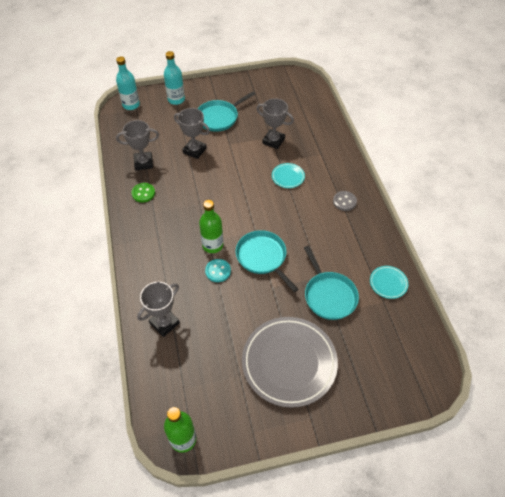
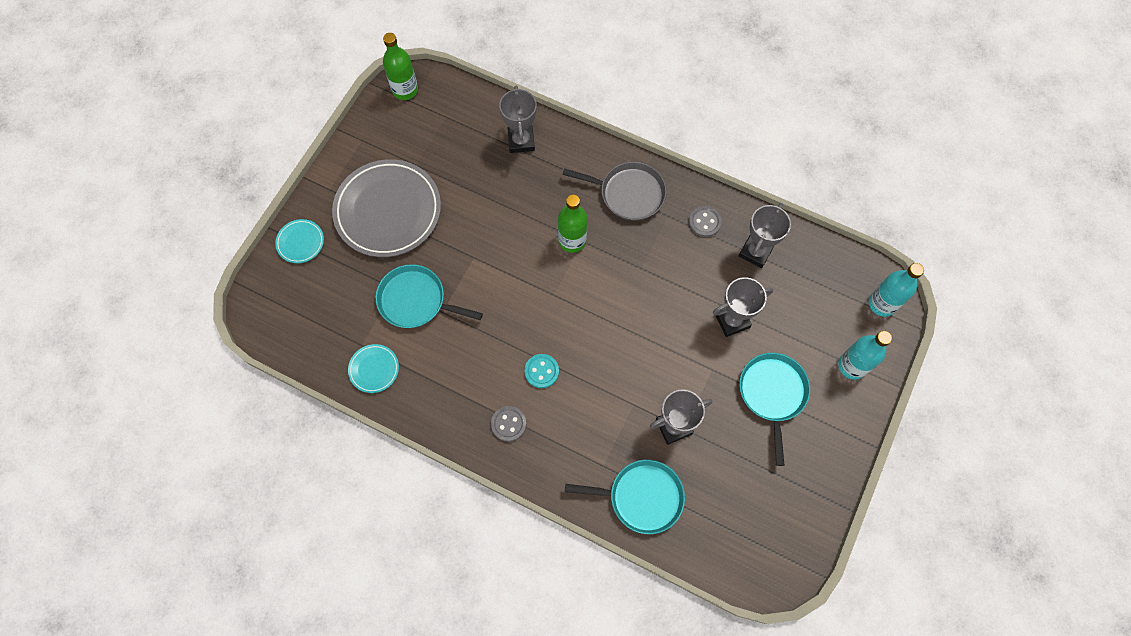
camera: 130 degrees right, 15 degrees up
green button [131,183,155,203] -> grey button [689,206,722,237]
turquoise button [205,259,231,282] -> turquoise button moved to [524,354,559,388]
turquoise pan [236,230,298,292] -> turquoise pan moved to [565,460,685,534]
turquoise plate [272,163,305,188] -> turquoise plate moved to [275,219,324,263]
none -> grey pan [562,162,667,221]

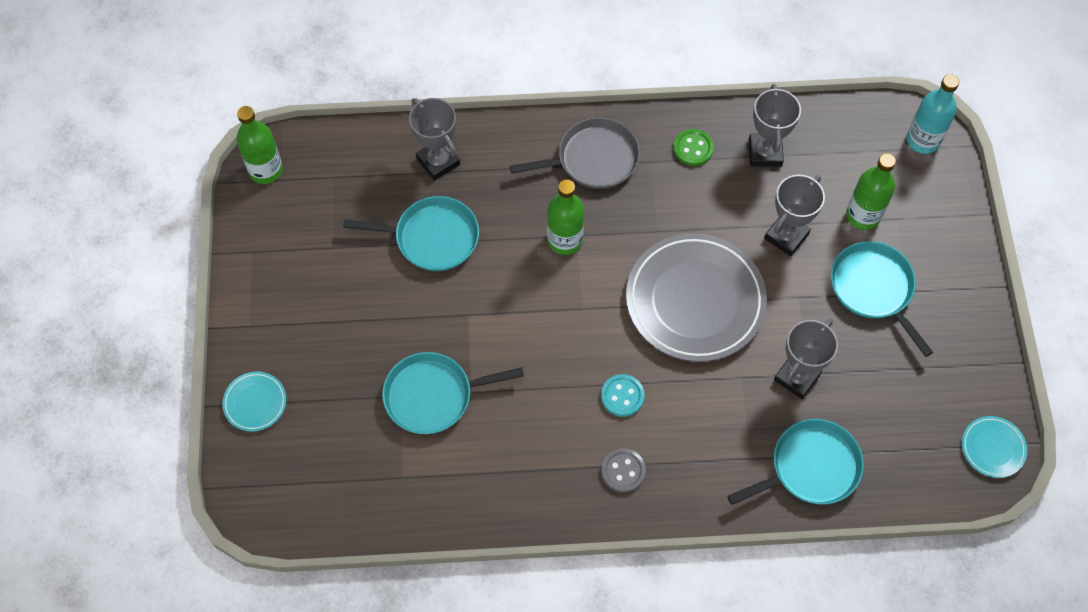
camera: 30 degrees left, 5 degrees down
grey plate [332,159,441,257] -> grey plate moved to [626,233,767,362]
turquoise plate [348,344,399,393] -> turquoise plate moved to [962,416,1027,478]
grey button [689,206,722,237] -> green button [673,129,714,166]
turquoise bottle [838,331,892,380] -> none
none -> turquoise pan [343,196,479,271]
none -> green bottle [846,153,896,230]

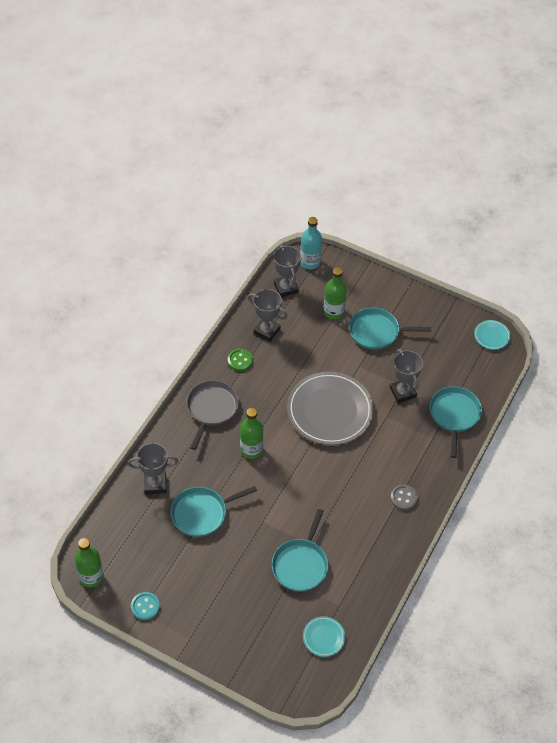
camera: 60 degrees left, 10 degrees down
turquoise plate [222,372,287,432] -> turquoise plate moved to [303,616,345,657]
turquoise pan [343,196,479,271] -> turquoise pan turned 150 degrees counterclockwise [171,486,257,537]
turquoise button [601,374,645,417] -> turquoise button moved to [131,592,160,620]
grey trophy [764,175,825,256] -> grey trophy moved to [274,245,301,297]

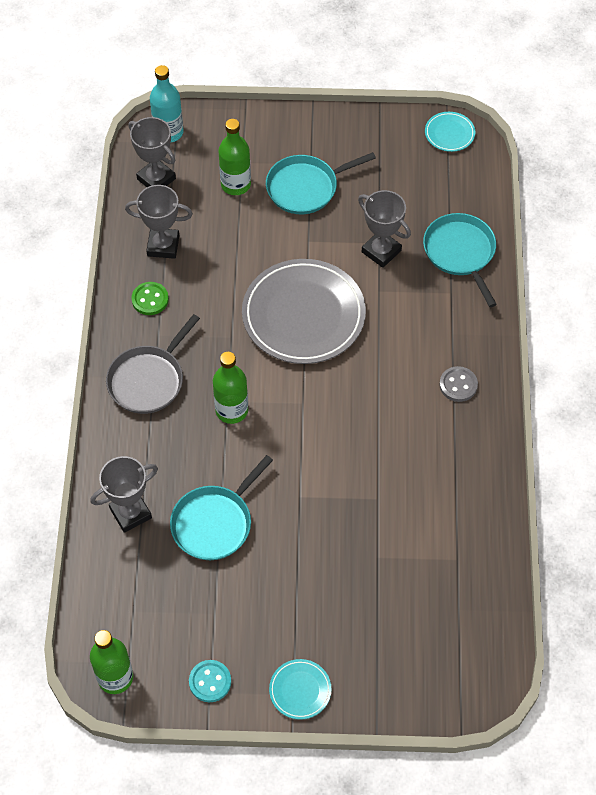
camera: 25 degrees left, 5 degrees up
grey pan [186,380,239,450] -> grey pan turned 135 degrees counterclockwise [106,314,200,414]
turquoise pan [272,509,328,592] -> none
turquoise plate [303,616,345,657] -> turquoise plate moved to [269,659,332,720]

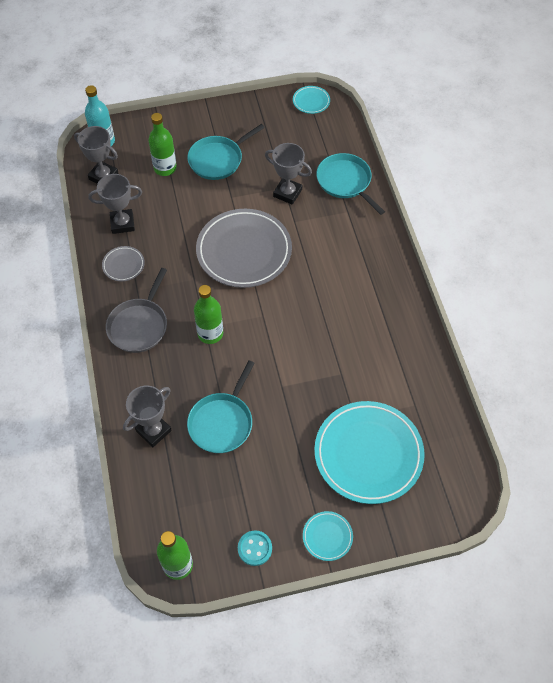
camera: 15 degrees left, 0 degrees up
green button [131,282,169,315] -> grey plate [102,246,145,281]
grey button [439,366,478,402] -> none
none -> turquoise plate [314,401,425,504]

